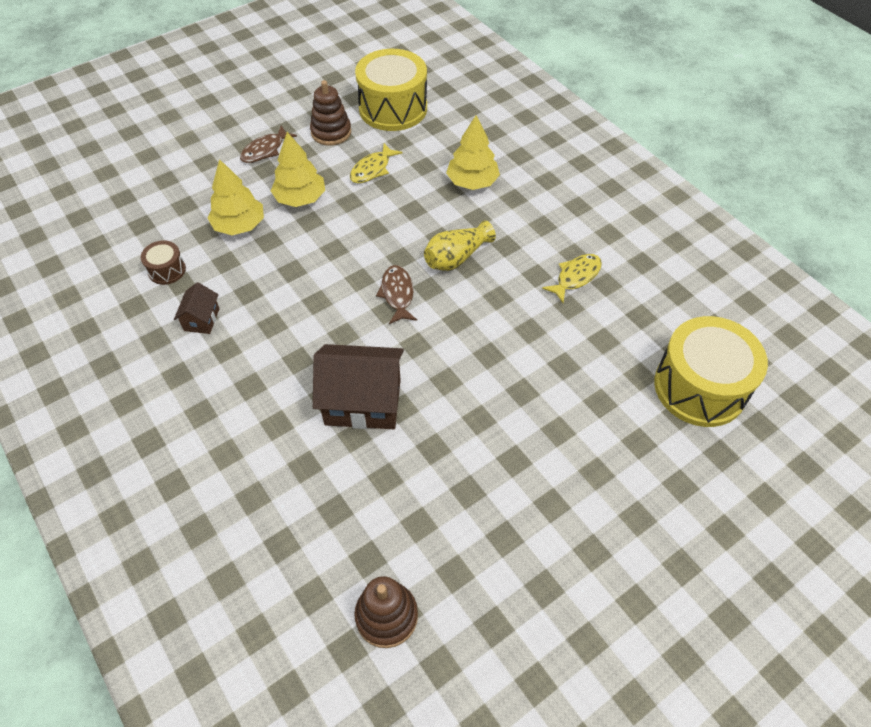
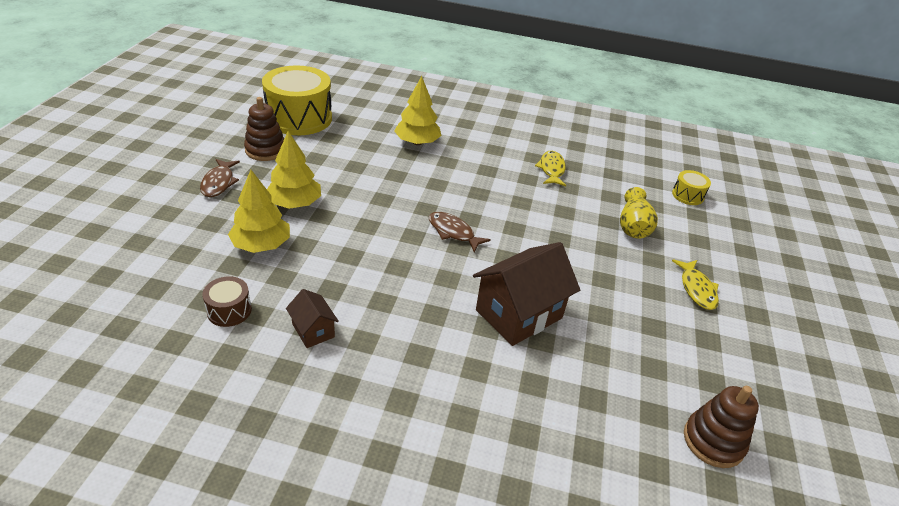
camera: 45 degrees left, 15 degrees down
yellow fish [350,143,403,183] -> yellow fish moved to [672,259,719,310]
yellow vase [424,220,496,271] -> yellow vase moved to [620,187,658,239]
yellow drum [654,316,768,427] -> yellow drum [672,170,711,205], size x0.45

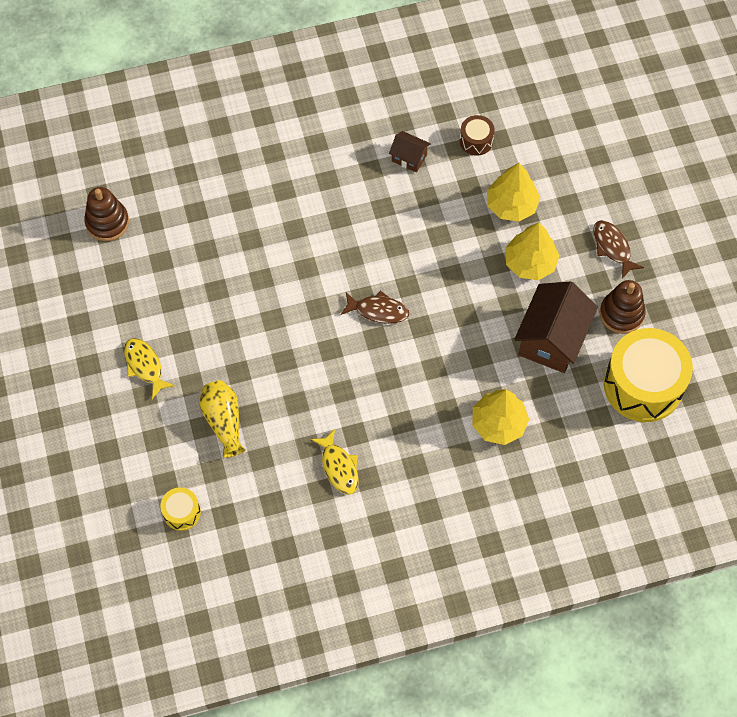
camera: 155 degrees right, 25 degrees up
brown house [473,242,580,346] -> brown house moved to [514,281,598,373]

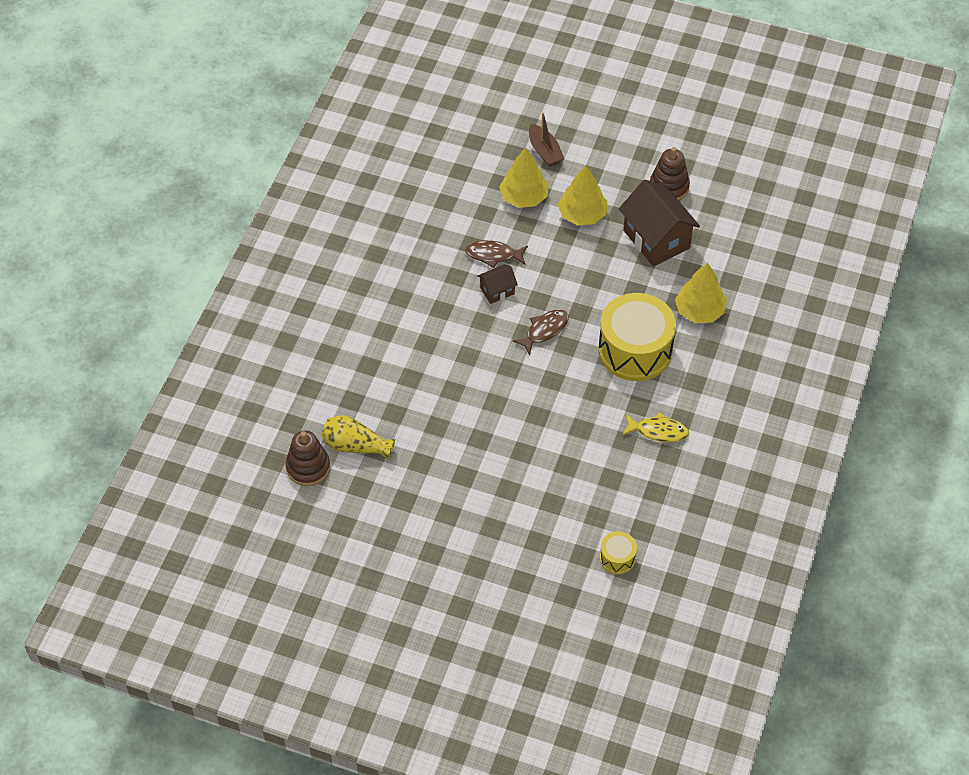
camera: 55 degrees left, 10 degrees down
yellow fish [124,338,175,399] -> none
yellow vase [199,380,246,458] -> yellow vase moved to [322,415,395,460]
brown house [389,131,431,173] -> brown house moved to [477,264,518,304]
brown drum [460,115,495,156] -> none
brown fish [593,220,644,279] -> brown fish moved to [465,240,528,268]
yellow drum [604,328,693,422] -> yellow drum moved to [598,293,676,381]
none -> brown boat [529,112,564,167]

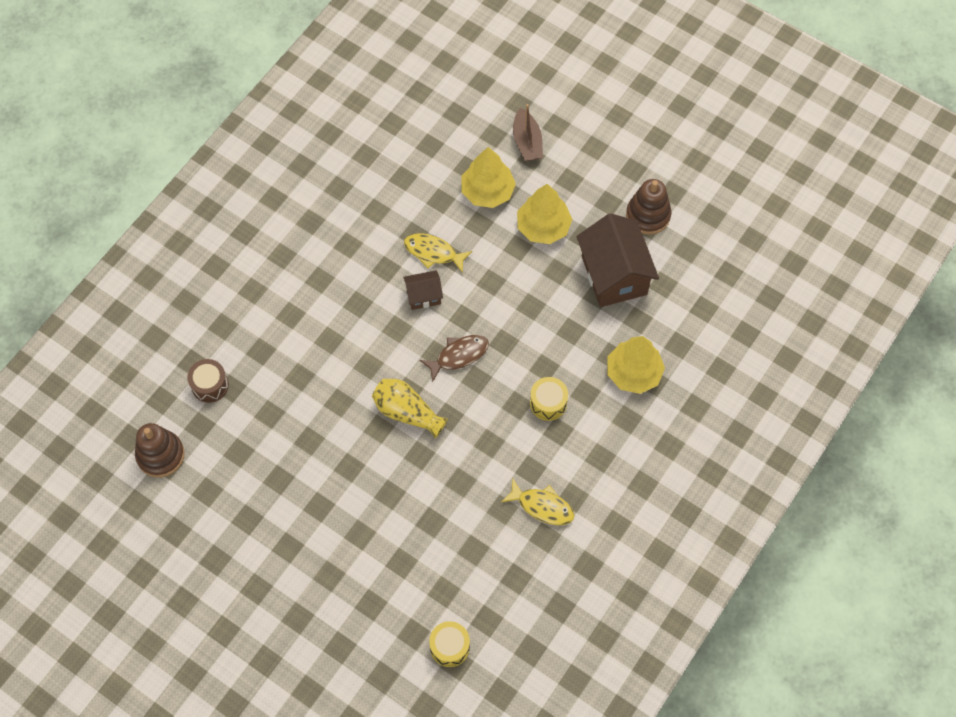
camera: 15 degrees right, 10 degrees up
yellow vase [322,415,395,460] -> yellow vase moved to [372,379,448,439]
brown fish [465,240,528,268] -> yellow fish [404,233,472,273]
yellow drum [598,293,676,381] -> yellow drum [530,377,568,421], size x0.45
none -> brown drum [187,359,229,403]

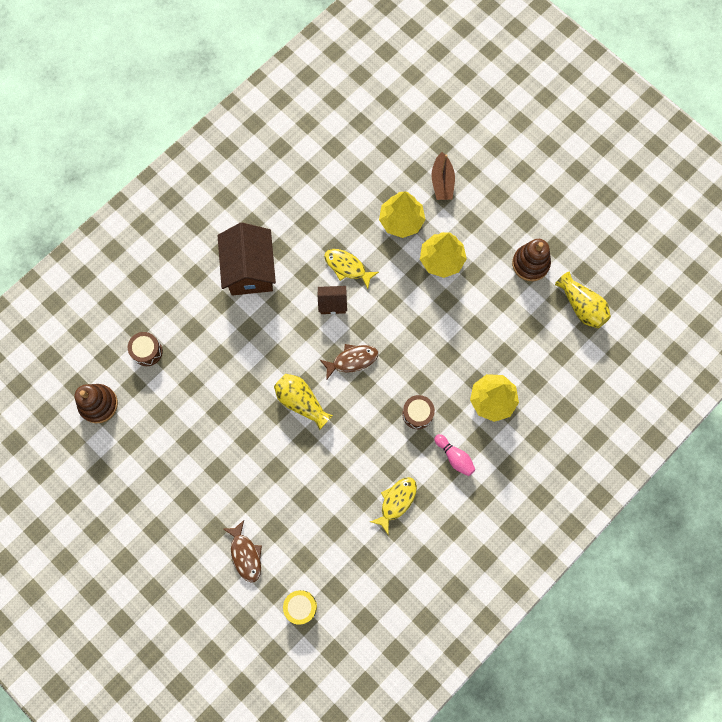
camera: 10 degrees right, 10 degrees up
yellow fish [501,478,575,525] -> yellow fish turned 90 degrees counterclockwise [370,477,417,535]
yellow drum [530,377,568,421] -> brown drum [402,395,435,429]
brown house [577,213,659,307] -> brown house moved to [218,222,276,296]
none -> brown fish [224,520,262,583]
none -> pink bowling pin [434,434,475,476]
none -> yellow vase [555,272,611,328]

